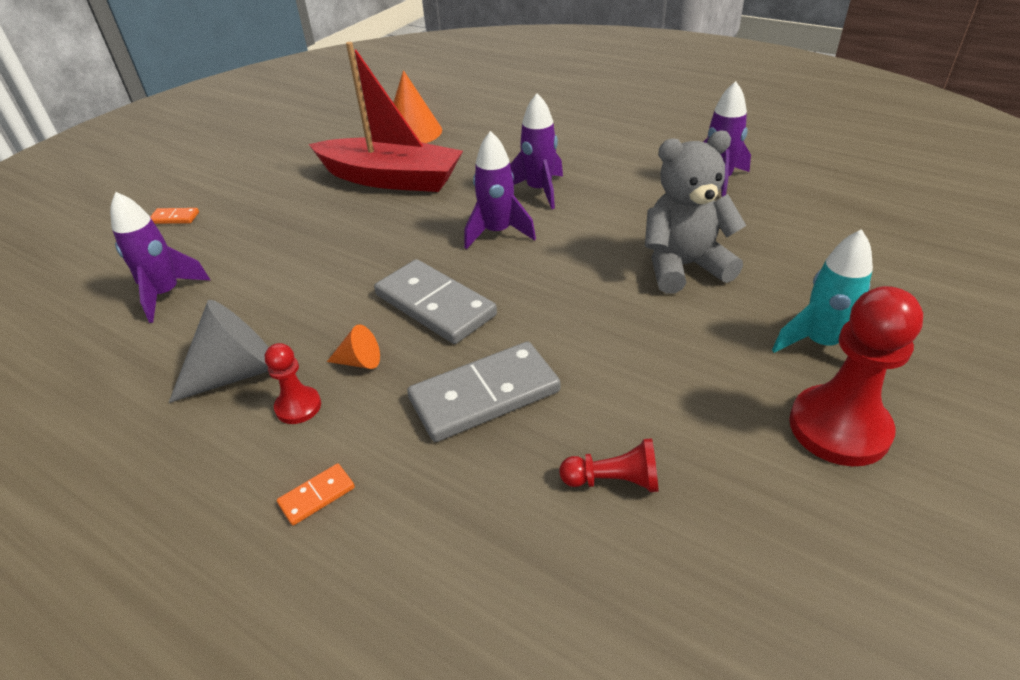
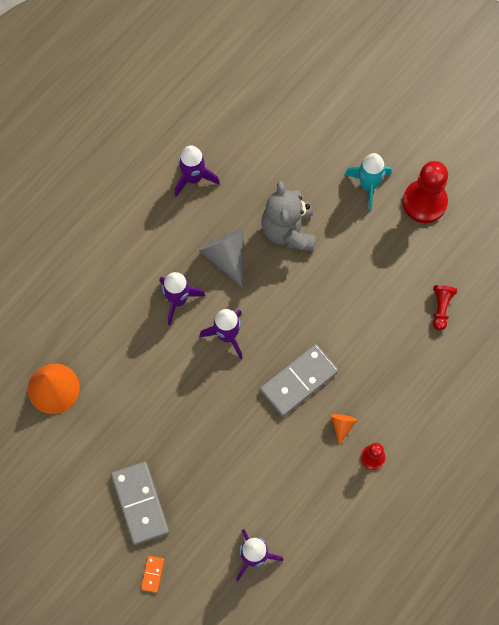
camera: 85 degrees left, 30 degrees up
grey cone [169,300,269,403] -> grey cone moved to [198,229,244,288]
orange domino [277,464,355,526] -> none
red boat [309,42,463,192] -> none
grey domino [407,342,561,442] -> grey domino moved to [111,461,169,545]

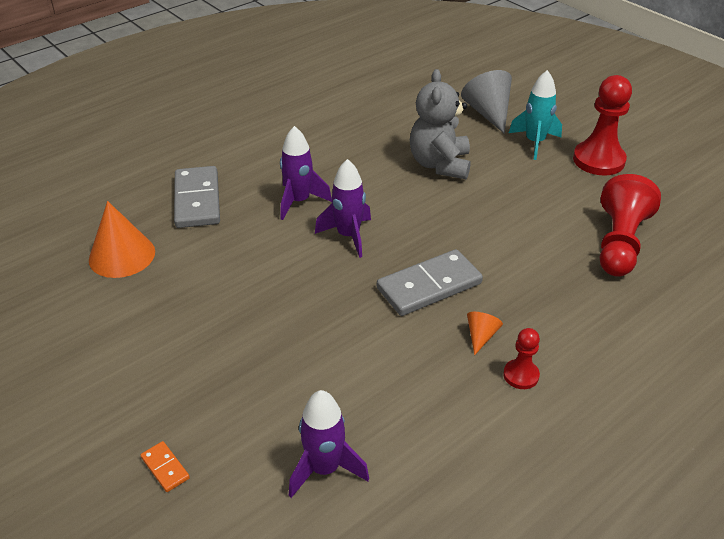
camera: 10 degrees right, 30 degrees down
grey domino [111,461,169,545] -> grey domino moved to [174,166,220,228]
orange domino [141,556,164,593] -> orange domino turned 60 degrees counterclockwise [141,441,190,492]
purple rocket [174,145,220,197] -> none
grey cone [198,229,244,288] -> grey cone moved to [461,70,512,134]
red pawn [433,285,457,331] -> red pawn [599,174,661,277], size x1.93

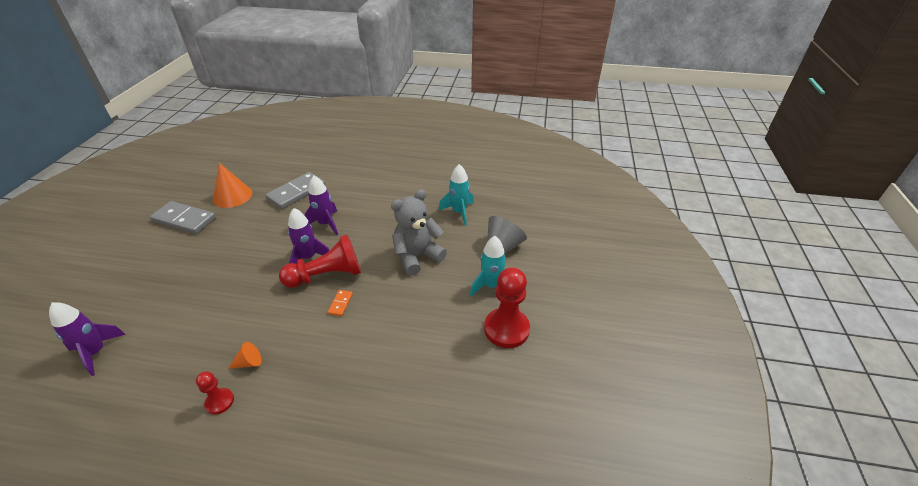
camera: 50 degrees right, 0 degrees up
orange domino [141,441,190,492] -> orange domino moved to [328,290,353,316]
grey domino [377,249,483,316] -> grey domino moved to [150,201,216,234]
red pawn [599,174,661,277] -> red pawn moved to [279,235,361,288]
none -> turquoise rocket [439,164,474,226]

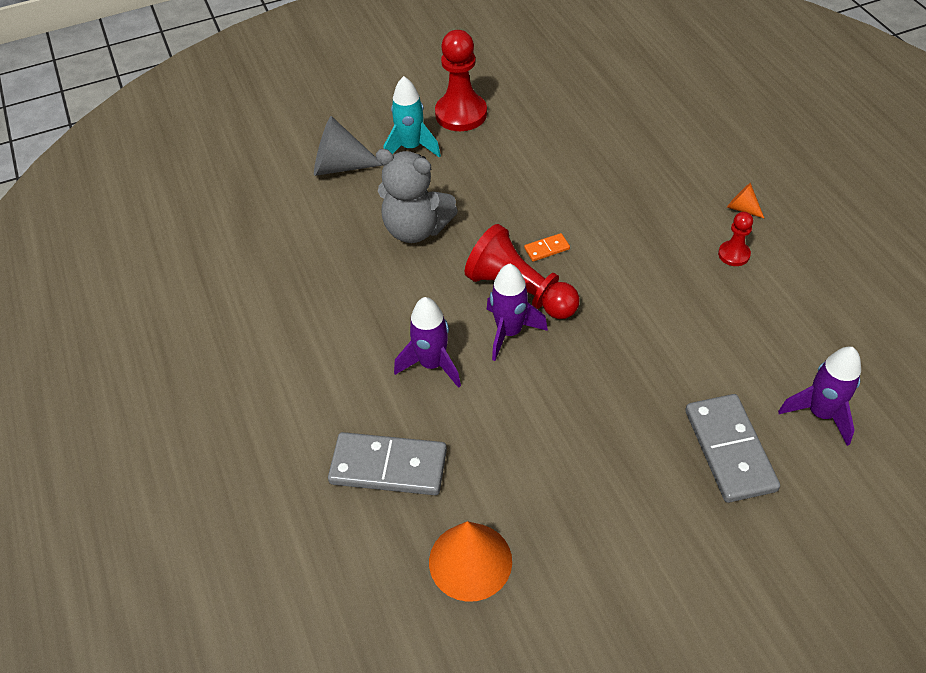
camera: 120 degrees left, 10 degrees up
grey domino [150,201,216,234] -> grey domino moved to [685,394,780,503]
orange cone [228,342,262,369] -> orange cone moved to [727,183,764,218]
turquoise rocket [439,164,474,226] -> none

